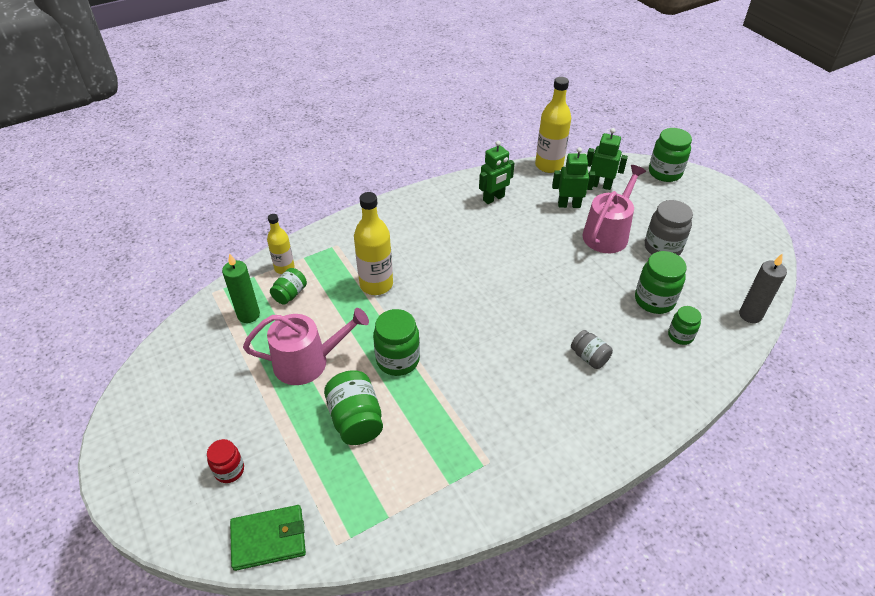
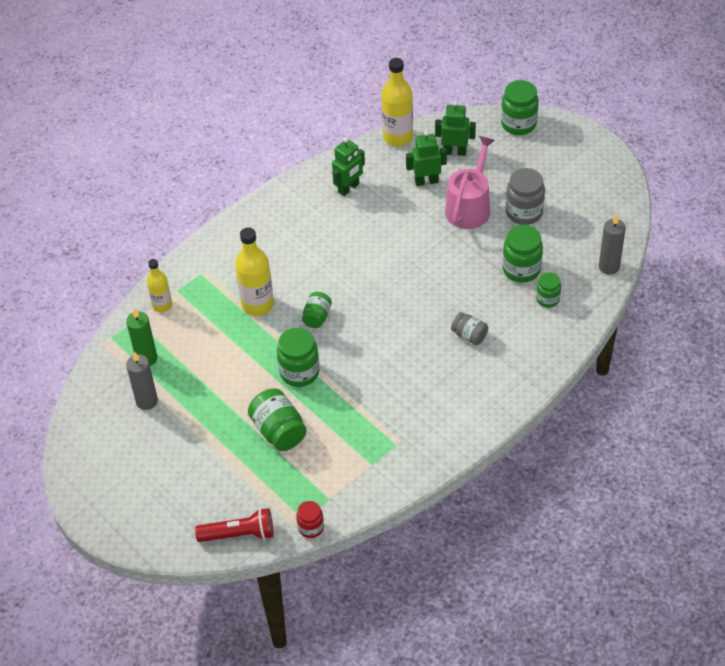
camera: 10 degrees left, 5 degrees up
red jar [207,439,244,483] -> red jar moved to [296,501,324,538]
green wallet [230,505,306,571] -> red flashlight [195,508,274,542]
pink watering can [243,308,369,385] -> none
green jar [270,268,307,305] -> green jar moved to [302,292,332,328]
none -> grey candle [126,351,158,410]

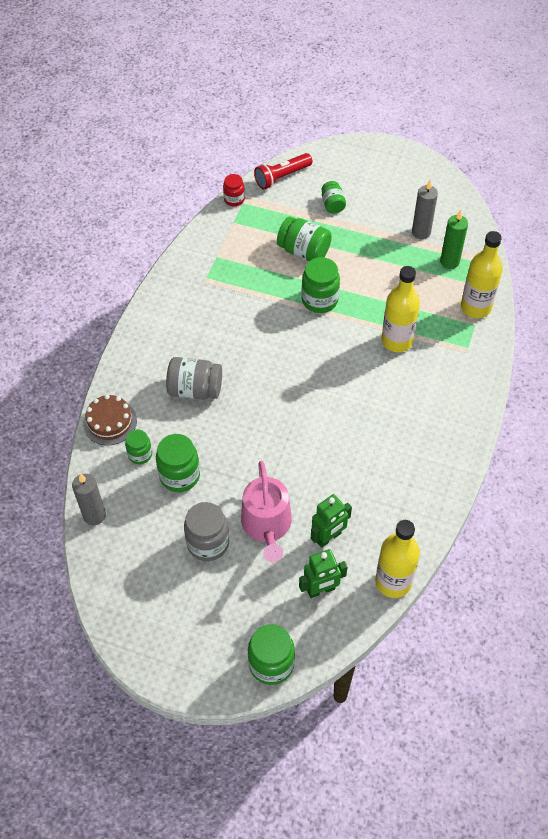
camera: 150 degrees right, 5 degrees up
yellow bottle [147,259,172,312] -> yellow bottle [461,231,503,318], size x1.62
green jar [302,292,332,328] -> green jar moved to [322,181,346,213]
green robot [332,137,365,196] -> none
grey jar [451,312,488,345] -> grey jar [166,357,222,400], size x1.65
none -> brown cake [83,394,137,445]

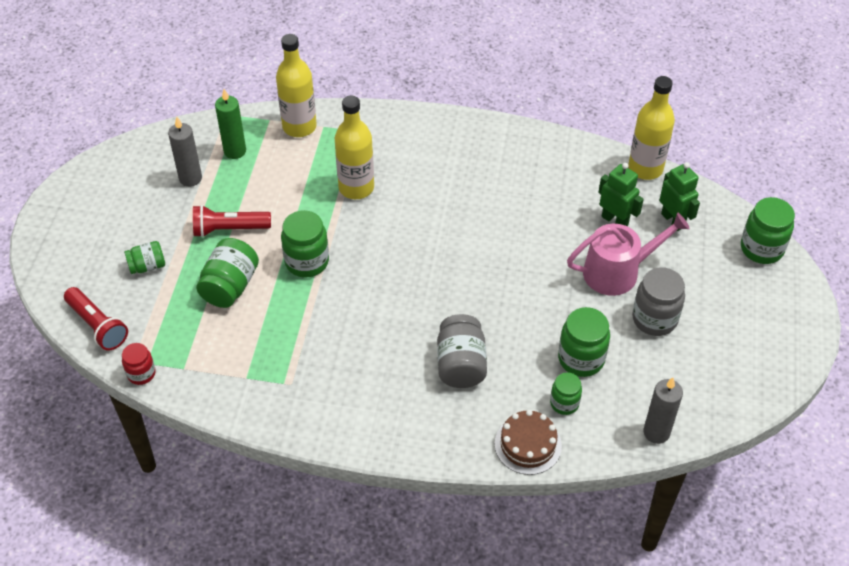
camera: 100 degrees left, 5 degrees down
none -> red flashlight [193,205,271,237]

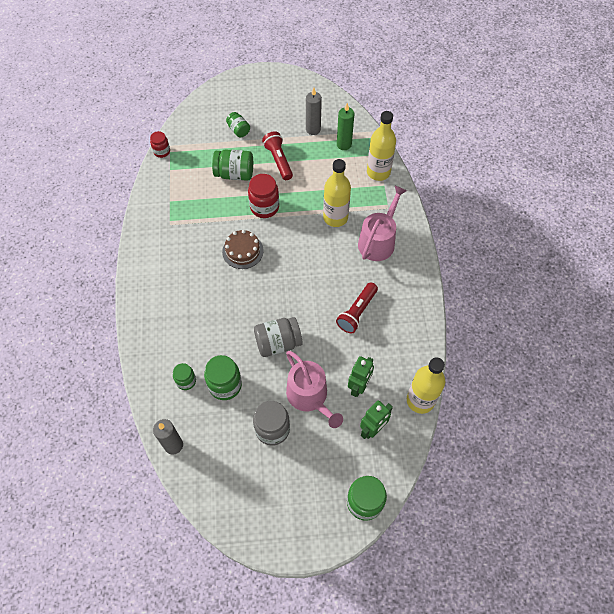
camera: 75 degrees right, 10 degrees up
red flashlight [64,287,128,350] -> red flashlight moved to [336,282,378,333]
green jar [281,210,329,277] -> red jar [248,174,279,218]
grey jar [437,314,487,388] -> grey jar moved to [254,317,303,357]
brown cake [495,410,562,475] -> brown cake moved to [222,230,264,269]
none -> pink watering can [358,186,407,261]

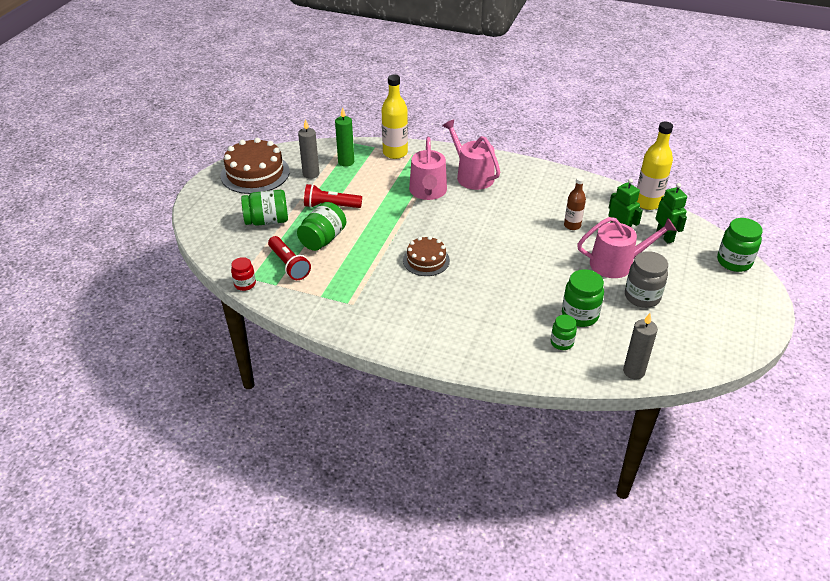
camera: 65 degrees left, 20 degrees down
green jar [226,112,250,137] -> green jar [241,190,288,226], size x1.65
red jar [248,174,279,218] -> none
grey jar [254,317,303,357] -> none
yellow bottle [323,159,351,227] -> pink watering can [409,137,447,200]
red flashlight [336,282,378,333] -> red flashlight moved to [268,236,311,280]
none -> brown cake [221,138,290,194]
none -> brown bottle [564,176,586,230]

